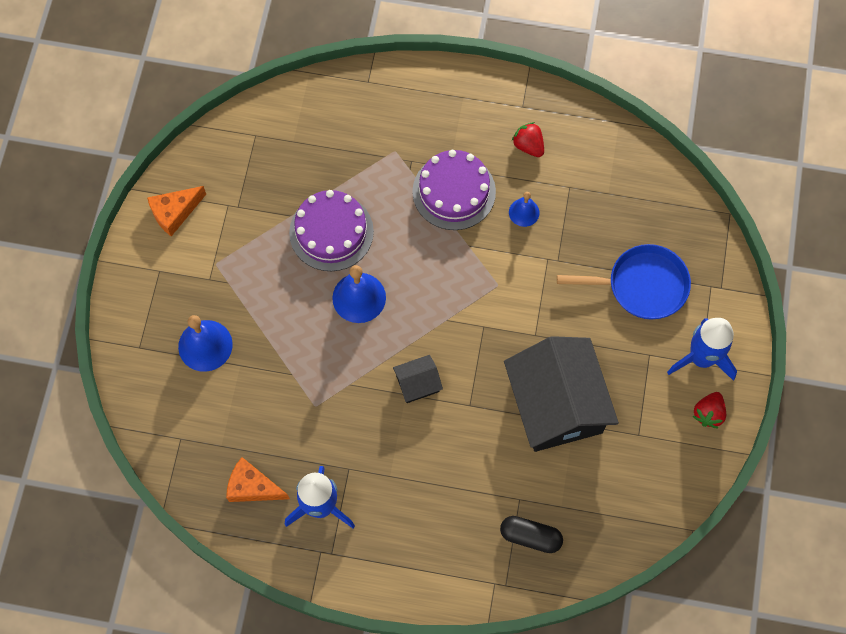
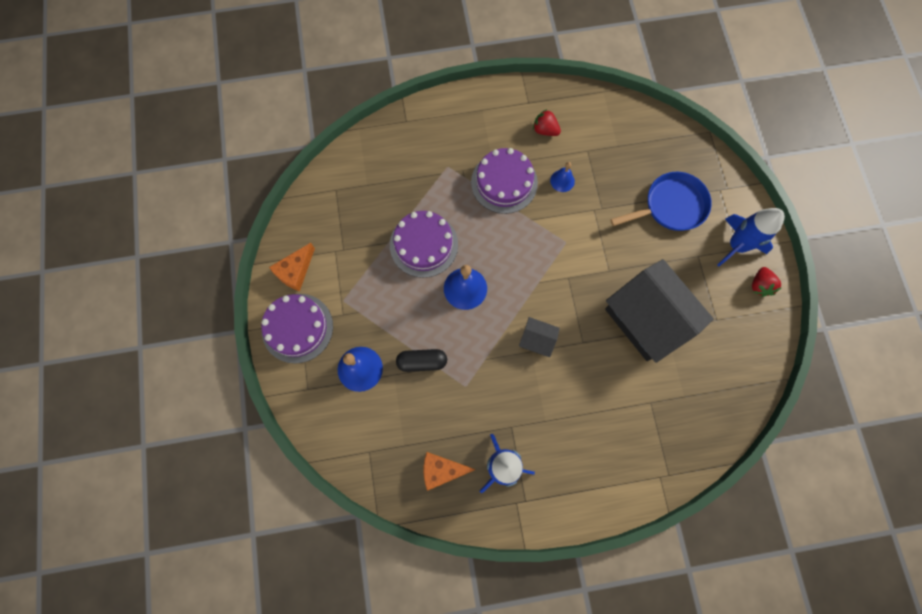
camera: 20 degrees left, 5 degrees up
black house [393,355,443,403] -> black house turned 60 degrees clockwise [519,317,560,357]
black capsule [500,516,563,553] -> black capsule moved to [396,349,447,372]
none -> purple cake [261,294,333,364]

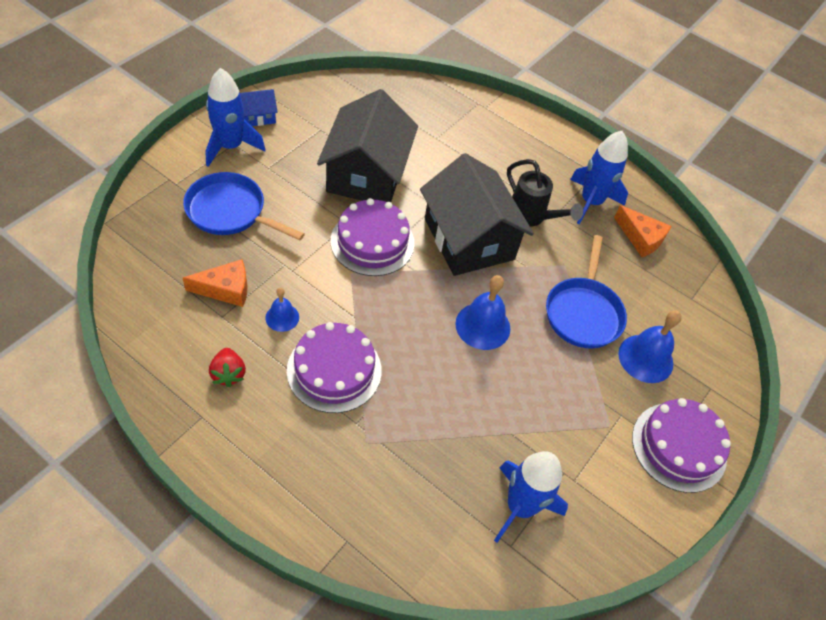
camera: 140 degrees left, 20 degrees down
orange cheese [269,243,315,291] -> orange cheese moved to [183,259,247,307]
purple cake [390,211,458,278] -> purple cake moved to [330,198,414,276]
black capsule [396,349,447,372] -> blue pan [546,235,627,349]
black house [519,317,560,357] -> black house [420,153,534,276], size x2.31
red strawberry [752,267,781,297] -> blue house [240,89,278,126]
none -> blue rocket [494,451,568,543]
none -> black watering can [507,159,583,227]

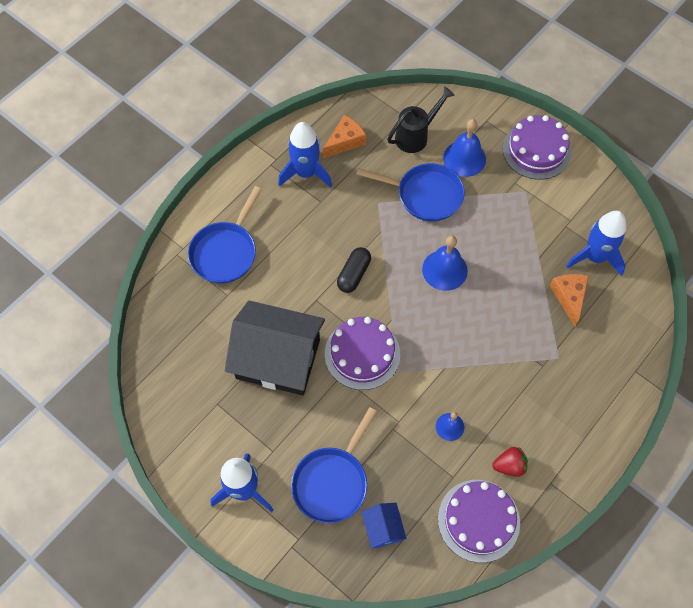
camera: 80 degrees left, 10 degrees up
orange cheese [183,259,247,307] -> orange cheese moved to [550,274,589,326]
blue house [240,89,278,126] -> blue house moved to [362,503,407,548]
purple cake [287,322,382,413] -> purple cake moved to [438,480,520,563]
black house [420,153,534,276] -> black capsule [337,247,371,293]
black watering can [507,159,583,227] -> black watering can moved to [387,86,455,153]
none -> blue pan [188,186,262,283]

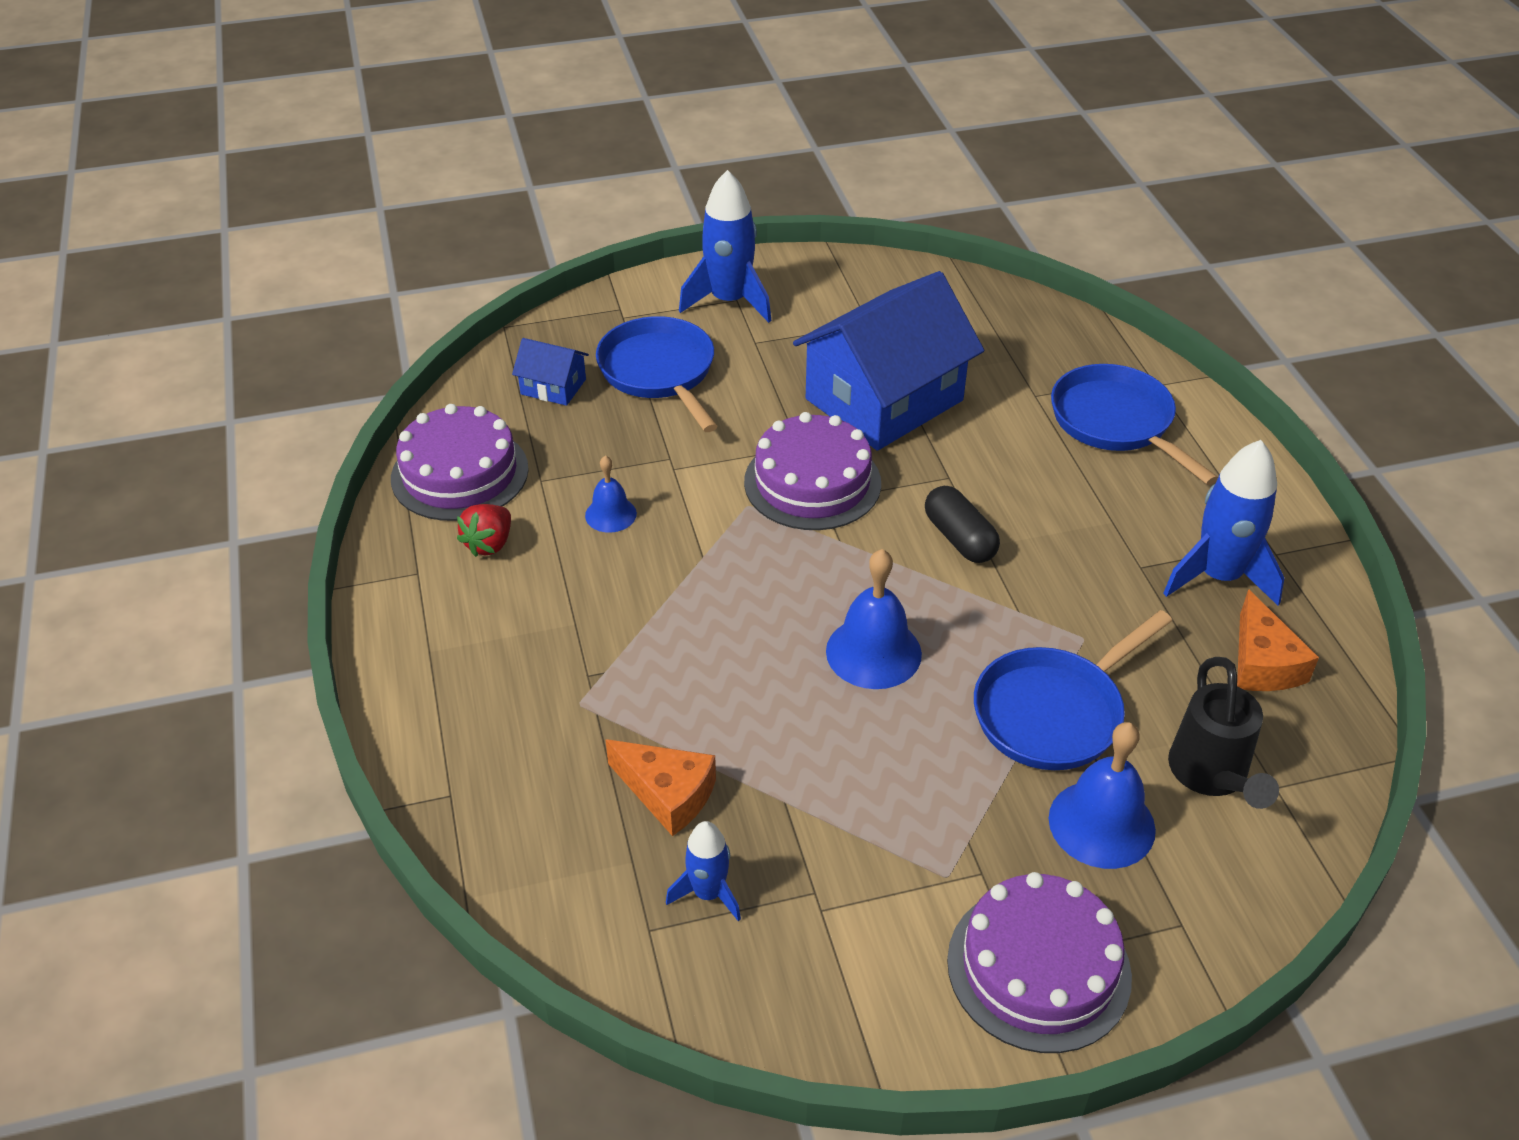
camera: 125 degrees right, 20 degrees down
black house [225,300,325,395] -> blue house [793,271,984,451]
blue rocket [566,211,626,276] -> blue rocket [666,821,741,921], size x0.57

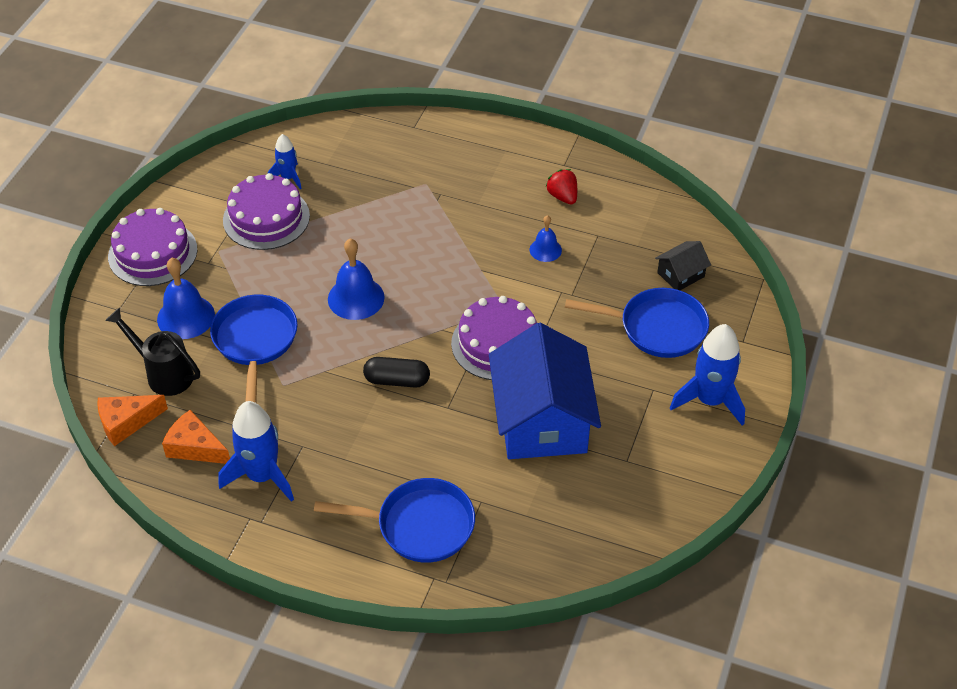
camera: 125 degrees right, 5 degrees up
purple cake [391,404,529,521] -> purple cake moved to [223,173,310,250]
blue house [512,338,589,406] -> black house [655,241,711,290]
orange cheese [605,739,716,836] -> orange cheese moved to [97,395,168,446]

